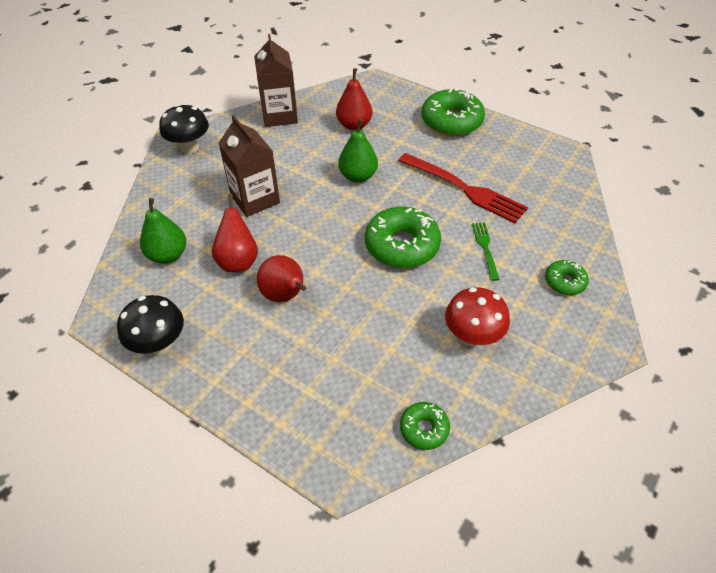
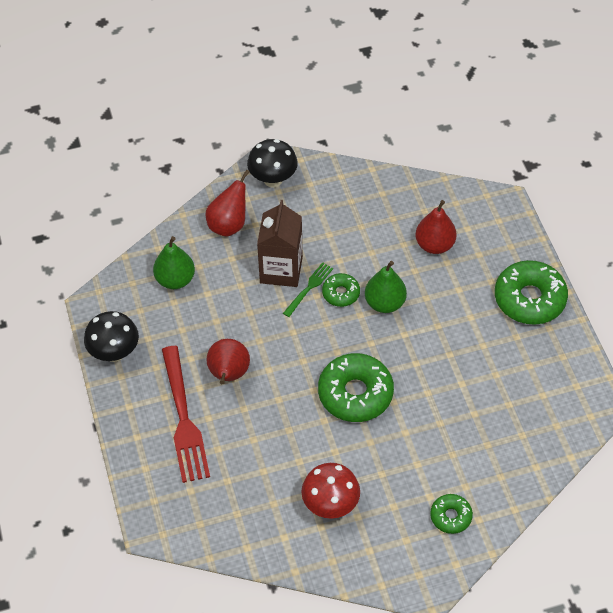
camera: 40 degrees right, 5 degrees up
red pear [212,194,258,272] -> red pear moved to [205,170,250,237]
brown carton [254,34,298,127] -> none
red fork [398,153,528,223] -> red fork moved to [162,346,210,483]
green donut [400,402,450,450] -> green donut moved to [322,273,360,307]
green fork [472,222,500,281] -> green fork moved to [283,262,333,317]

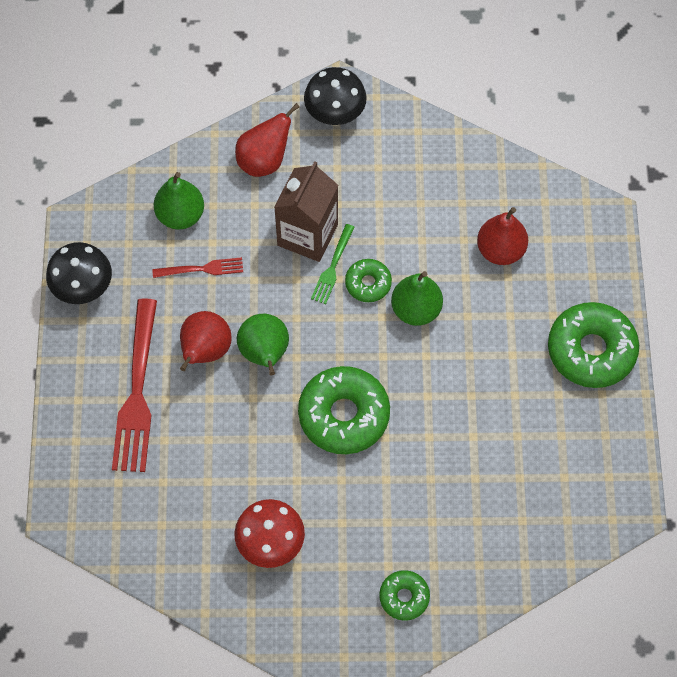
camera: 15 degrees right, 10 degrees up
green fork [283,262,333,317] -> green fork turned 150 degrees clockwise [311,224,355,304]
none -> red fork [152,257,243,278]
none -> green pear [237,314,289,375]

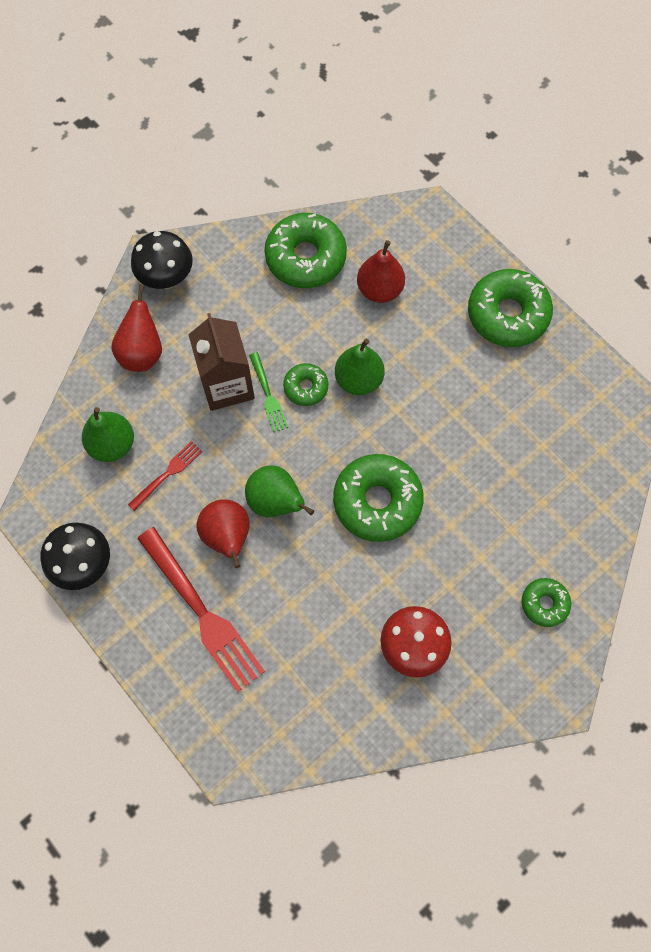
camera: 40 degrees left, 5 degrees up
none -> green donut [265,213,347,288]

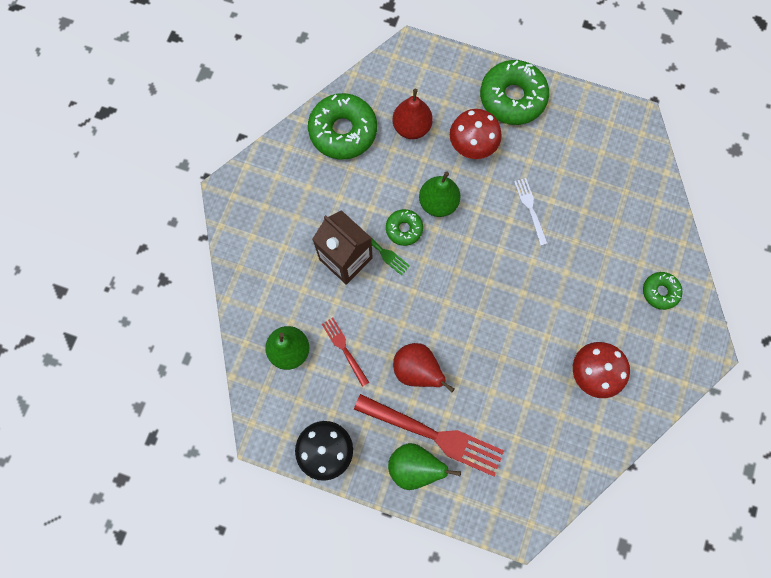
camera: 30 degrees left, 5 degrees up
red pear [111,284,162,372] -> none
red fork [128,441,202,511] -> red fork turned 45 degrees counterclockwise [322,318,369,387]
black mushroom [131,231,193,289] -> none
green pear [245,465,314,517] -> green pear moved to [388,443,461,490]
green donut [333,454,424,542] -> none
none -> red mushroom [450,109,502,159]
none -> white fork [514,178,548,246]

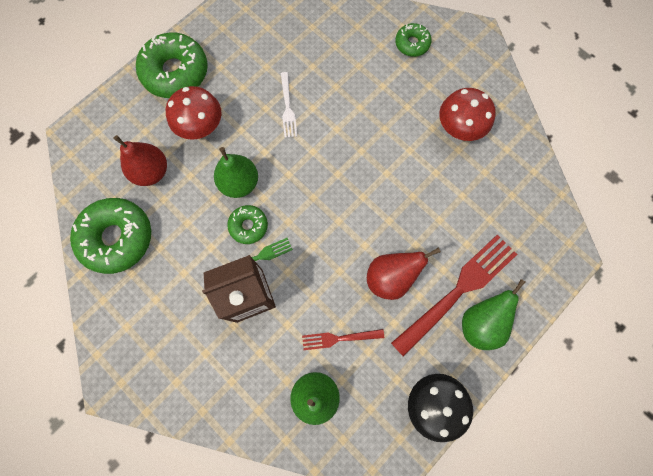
camera: 65 degrees left, 0 degrees up
white fork [514,178,548,246] -> white fork turned 105 degrees counterclockwise [281,72,297,138]

